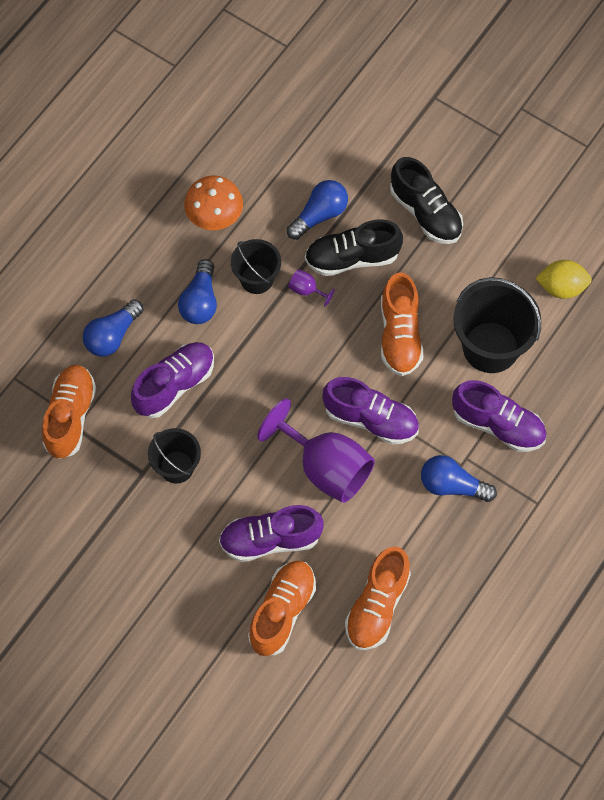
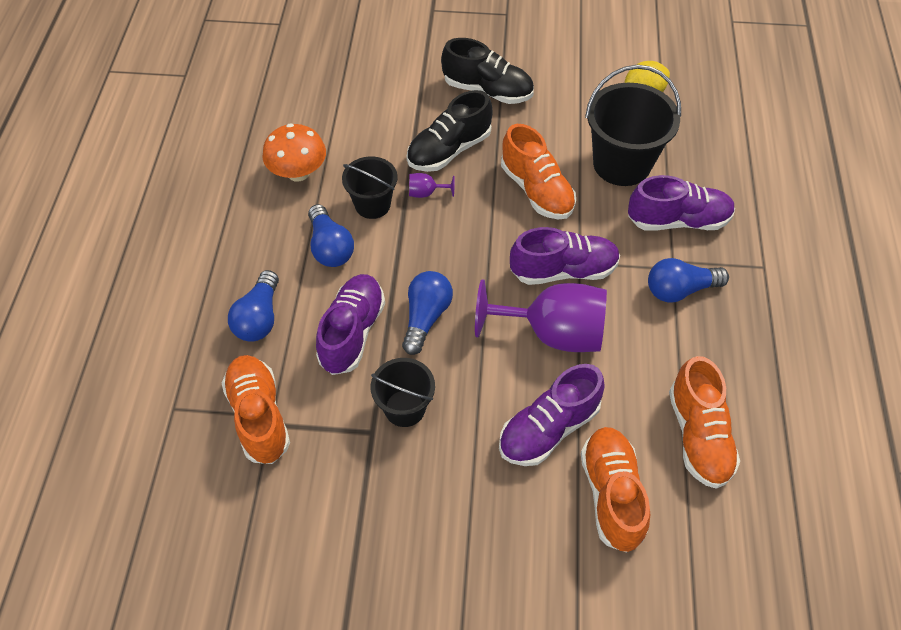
camera: 30 degrees left, 10 degrees down
blue light bulb [287,180,348,240] -> blue light bulb moved to [402,271,453,355]

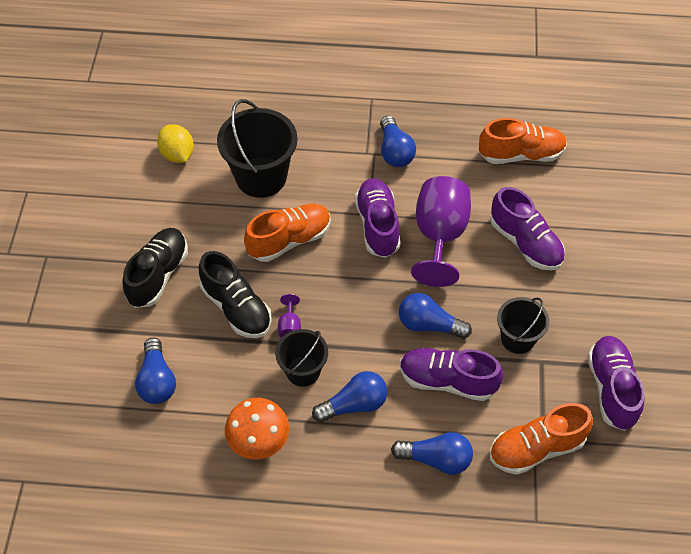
camera: 90 degrees left, 0 degrees up
orange shoe [581,427,650,553] -> none
purple shoe [628,175,735,231] -> purple shoe moved to [587,336,644,431]
none -> blue light bulb [135,338,176,404]

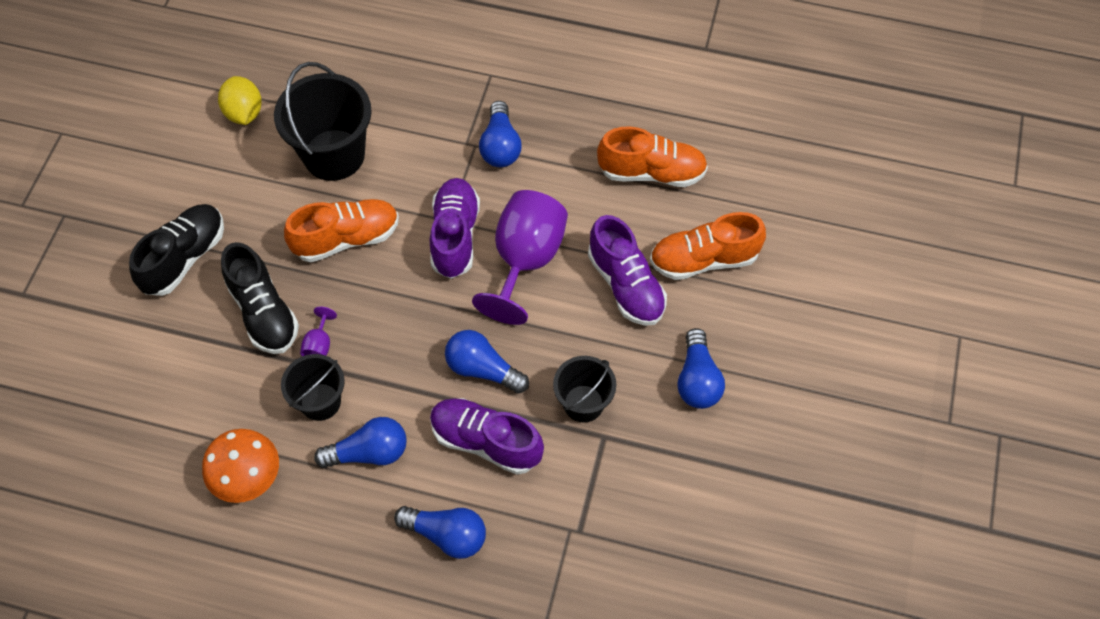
camera: 10 degrees right, 5 degrees up
blue light bulb [135,338,176,404] -> blue light bulb moved to [677,328,725,409]
orange shoe [490,403,593,475] -> orange shoe moved to [650,212,766,280]
purple shoe [587,336,644,431] -> none

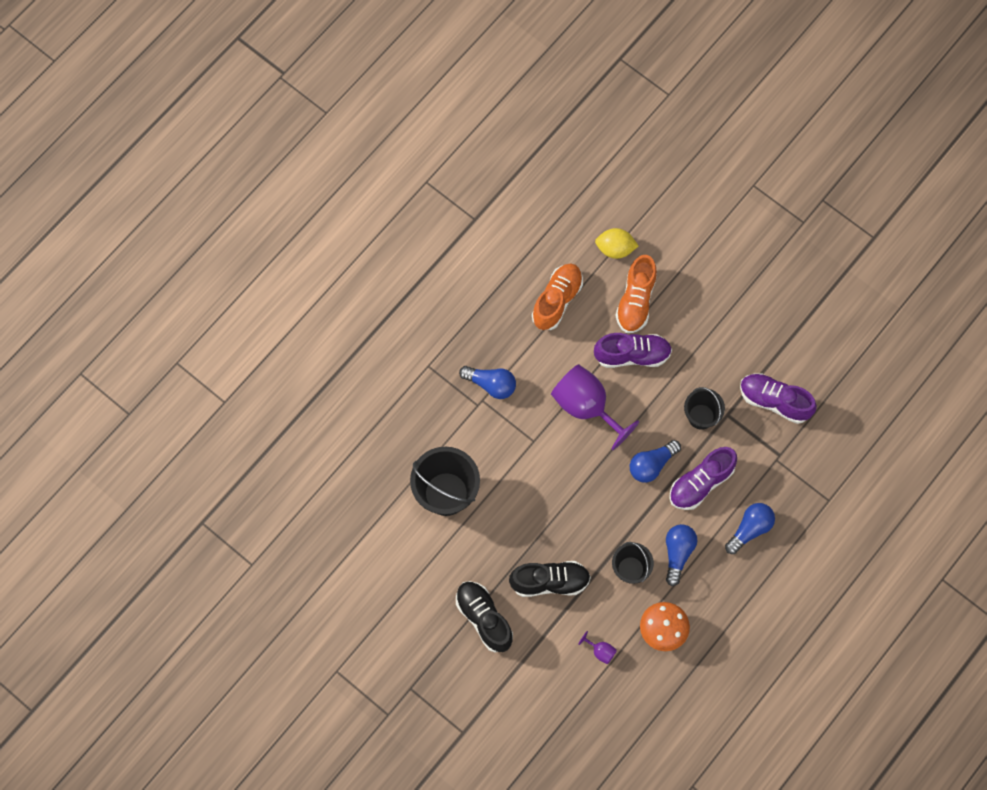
camera: 65 degrees left, 10 degrees up
yellow lemon [218,76,262,125] -> yellow lemon moved to [595,228,639,259]
orange shoe [284,199,399,262] -> none
purple goblet [300,307,337,356] -> purple goblet moved to [578,631,617,664]
purple shoe [430,178,480,279] -> purple shoe moved to [740,373,817,424]
blue light bulb [677,328,725,409] -> none

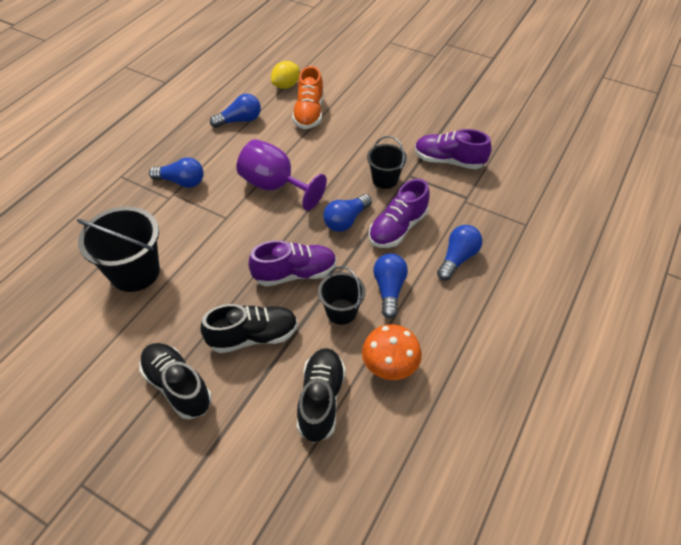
camera: 10 degrees left, 20 degrees down
orange shoe [532,263,583,330] -> blue light bulb [210,94,261,128]
purple goblet [578,631,617,664] -> black shoe [297,348,346,443]
purple shoe [594,333,672,368] -> purple shoe moved to [248,240,337,286]
yellow lemon [595,228,639,259] -> yellow lemon turned 45 degrees counterclockwise [271,61,300,89]

